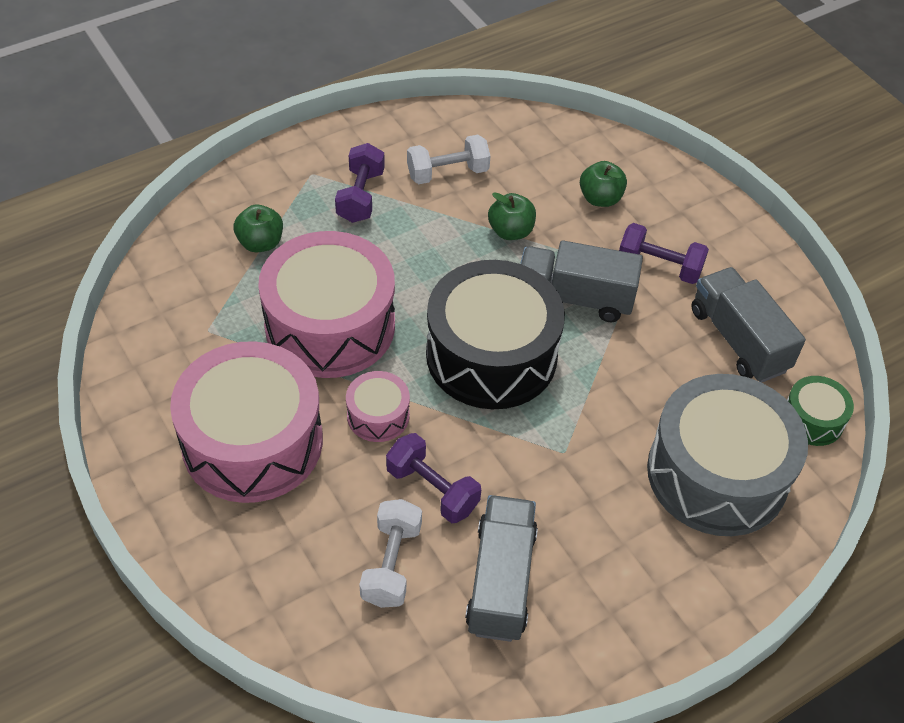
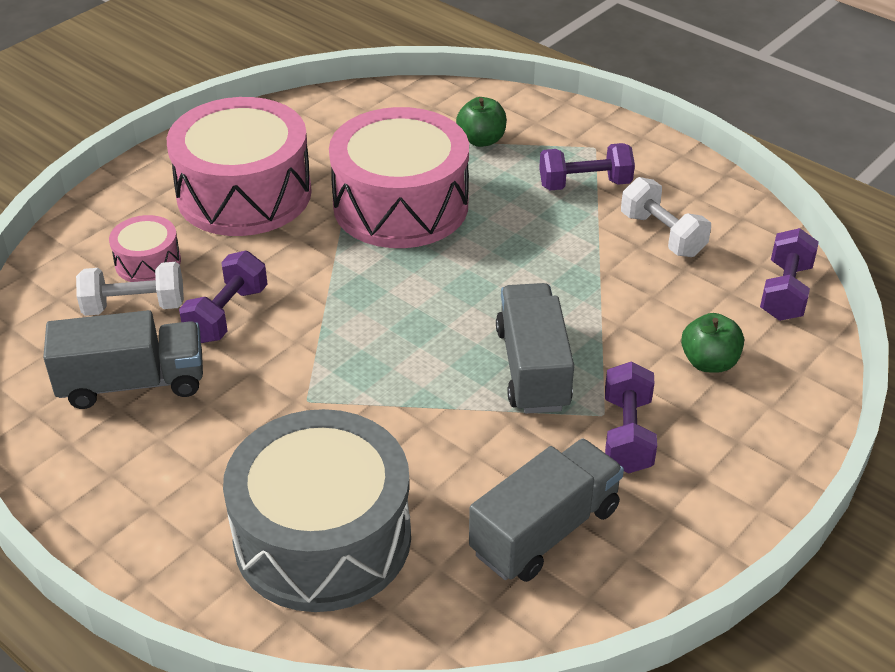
camera: 75 degrees right, 10 degrees down
pink drum [346,371,410,442] -> pink drum moved to [109,215,181,282]
black drum [426,260,565,409] -> none
green apple [488,192,536,240] -> none
green drum [787,376,854,446] -> none
none -> purple dumbbell [760,228,819,321]

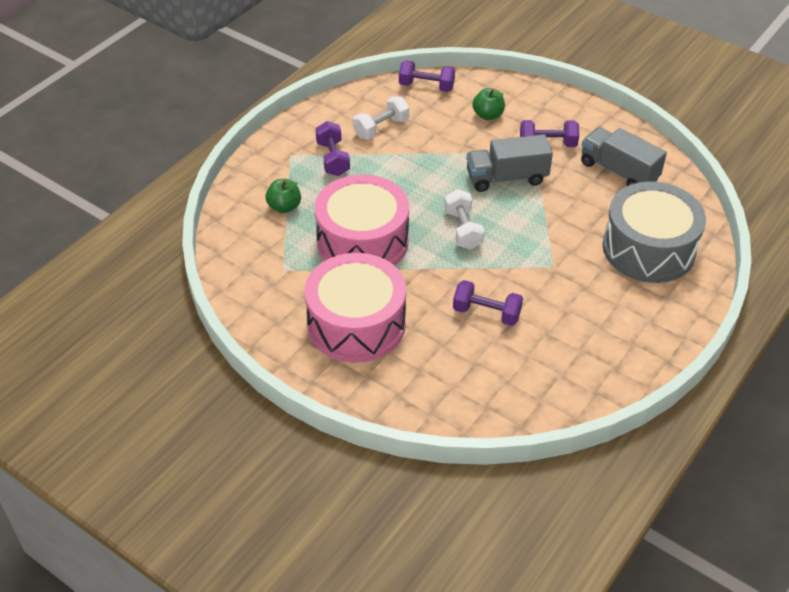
camera: 95 degrees left, 5 degrees up
grey truck [43,310,203,409] -> none
white dumbbell [76,262,184,316] -> white dumbbell moved to [444,189,484,249]
pink drum [109,215,181,282] -> none

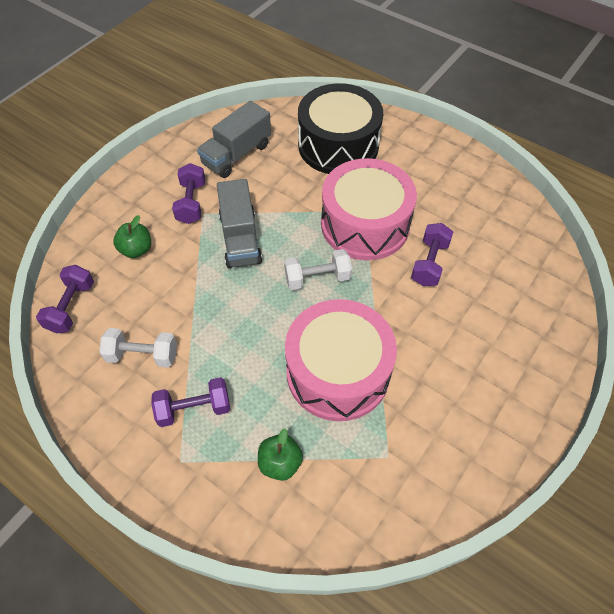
camera: 90 degrees left, 10 degrees up
pink drum [305,253,406,363] -> pink drum moved to [321,158,417,260]
white dumbbell [353,96,409,140] -> white dumbbell turned 45 degrees counterclockwise [99,328,177,368]
grey drum [603,182,706,283] -> black drum [298,83,383,174]

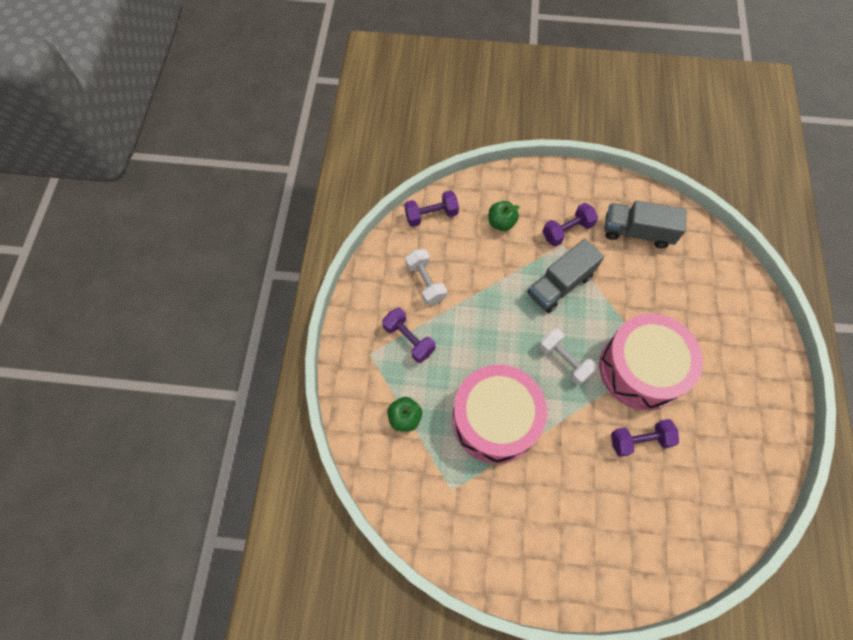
camera: 60 degrees right, 10 degrees up
black drum [298,83,383,174] -> none

